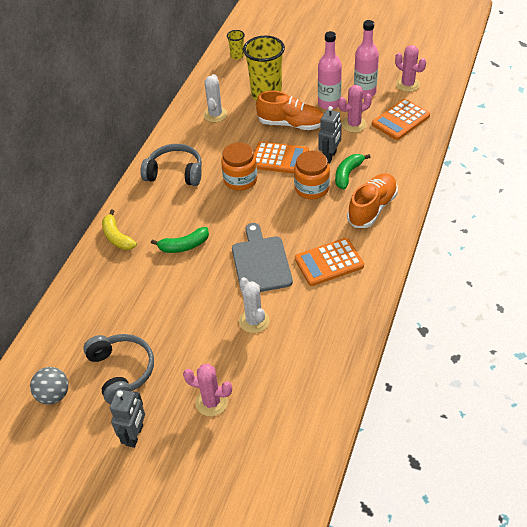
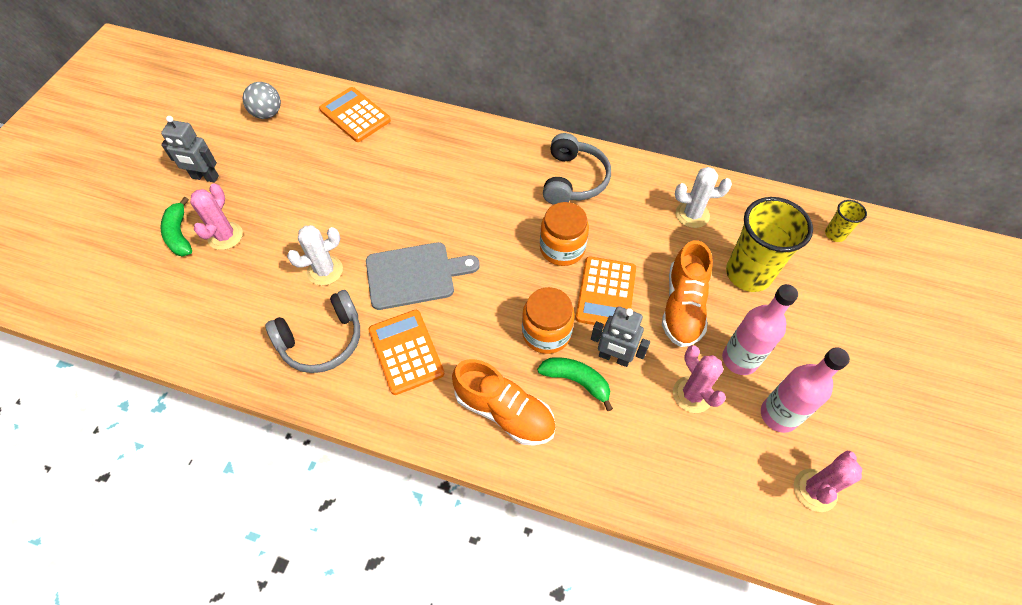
camera: 85 degrees right, 10 degrees up
grey headphones [83,334,154,404] -> grey headphones moved to [265,290,360,373]
yellow banana [102,210,137,250] -> none
green banana [151,227,209,253] -> green banana moved to [160,197,192,257]
orange calculator [372,99,430,140] -> orange calculator moved to [319,87,391,142]

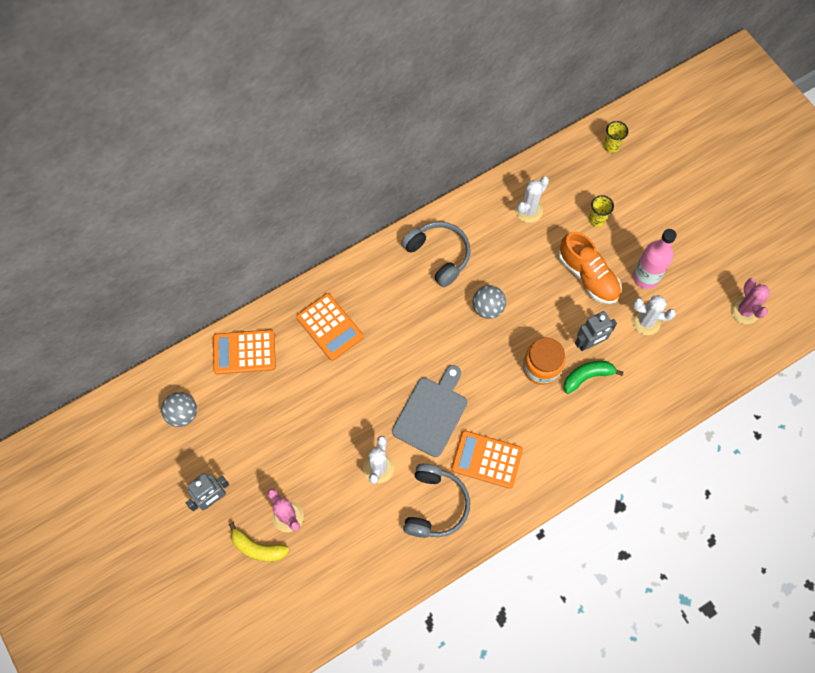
camera: 50 degrees left, 10 degrees up
green banana [160,197,192,257] -> yellow banana [229,522,290,562]
orange shoe [452,359,556,446] -> none
orange jar [540,202,589,266] -> grey ball [472,285,506,319]
orange calculator [575,256,636,327] -> orange calculator moved to [296,293,364,361]
pink cactus [673,345,726,413] -> white cactus [632,295,676,335]
yellow cup [726,197,813,292] -> yellow cup [589,195,614,227], size x0.47
pink bottle [761,347,850,433] -> none

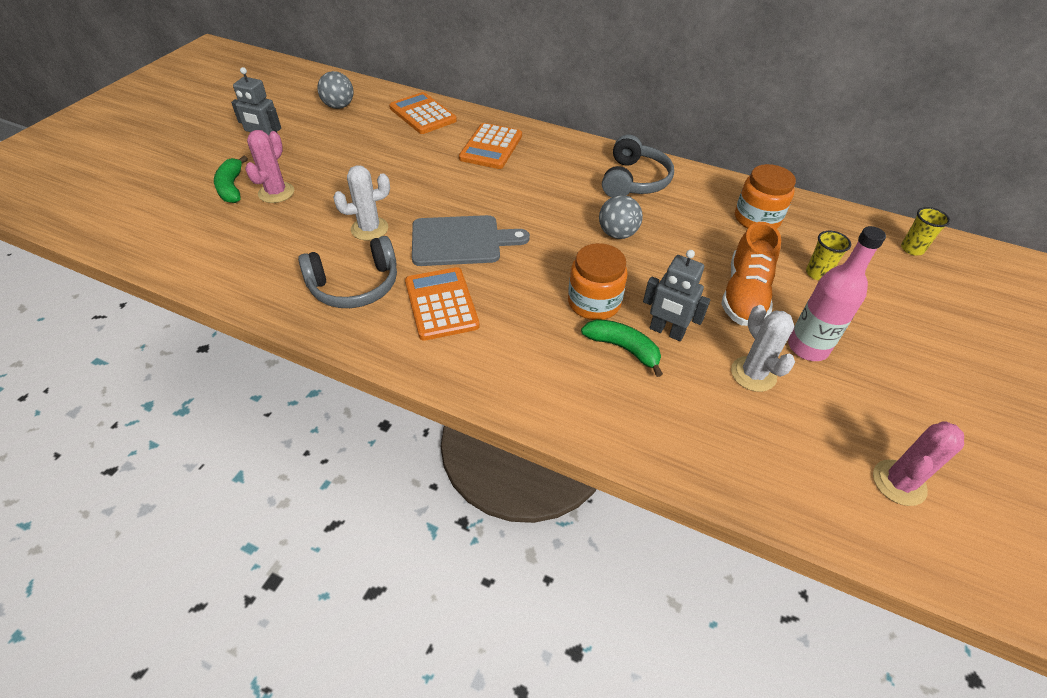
camera: 55 degrees right, 20 degrees down
yellow banana [229,522,290,562] -> green banana [214,156,248,203]
white cactus [515,176,549,223] -> orange jar [735,164,796,229]

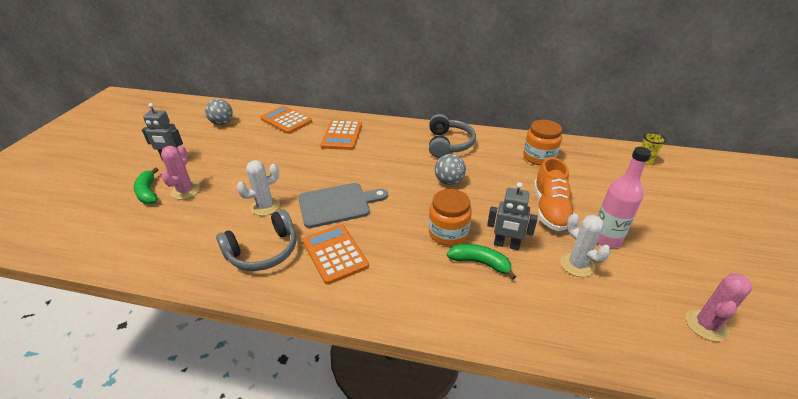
camera: 10 degrees left, 10 degrees down
yellow cup [806,231,851,280] -> none

